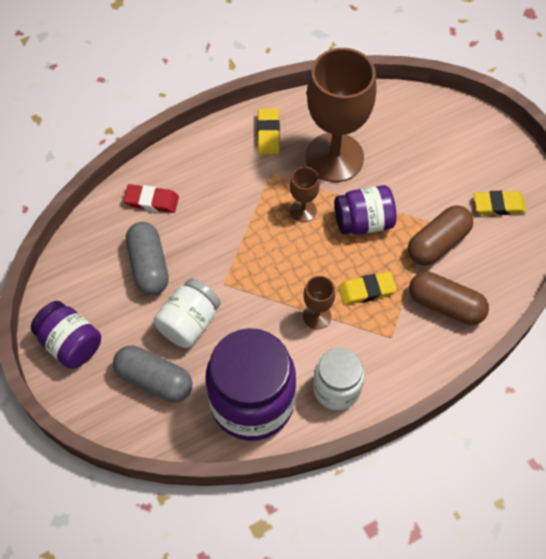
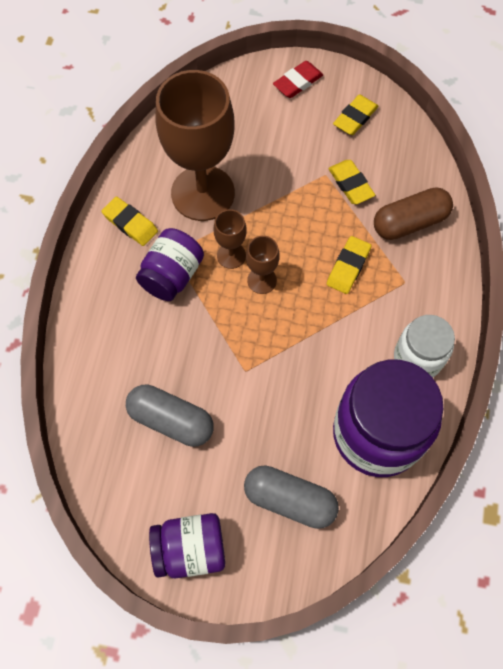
camera: 50 degrees left, 5 degrees up
grey capsule [113,346,192,403] -> grey capsule turned 45 degrees clockwise [244,465,339,529]
red eraser [123,184,179,213] -> red eraser moved to [273,61,323,98]
white jar [154,279,221,348] -> none
brown goblet [303,276,335,330] -> brown goblet moved to [246,236,280,294]
purple jar [335,185,396,235] -> purple jar moved to [136,228,204,301]
brown capsule [408,205,473,266] -> yellow eraser [328,160,375,204]

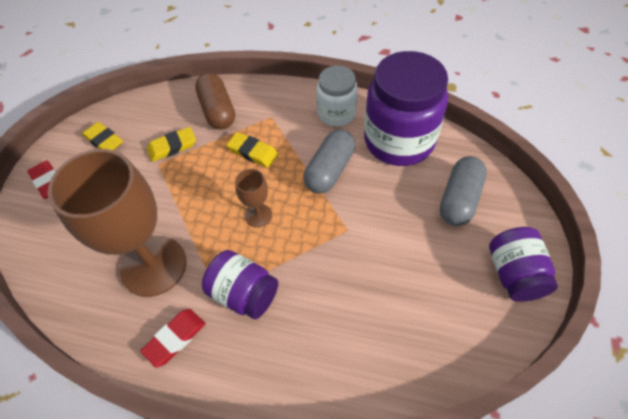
camera: 85 degrees left, 10 degrees down
yellow eraser [101,197,158,246] -> red eraser [140,309,206,368]
grey capsule [126,384,214,447] -> grey capsule moved to [303,129,355,194]
brown goblet [214,209,247,269] -> none

